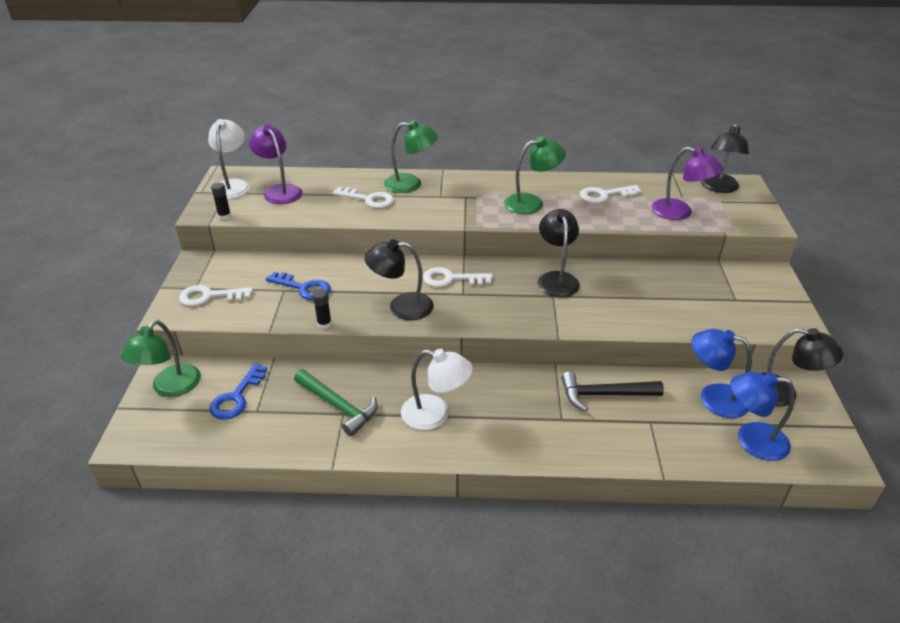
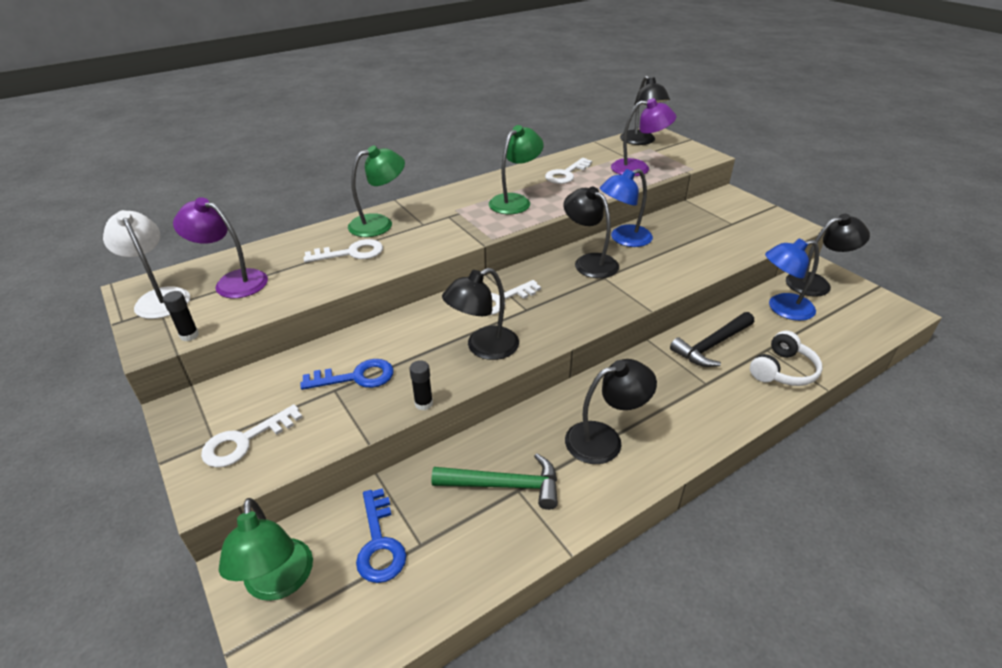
camera: 35 degrees left, 0 degrees up
white lamp [401,349,473,430] -> black lamp [565,359,657,464]
blue lamp [730,372,795,461] -> blue lamp moved to [600,169,653,247]
none -> white headphones [750,331,823,386]

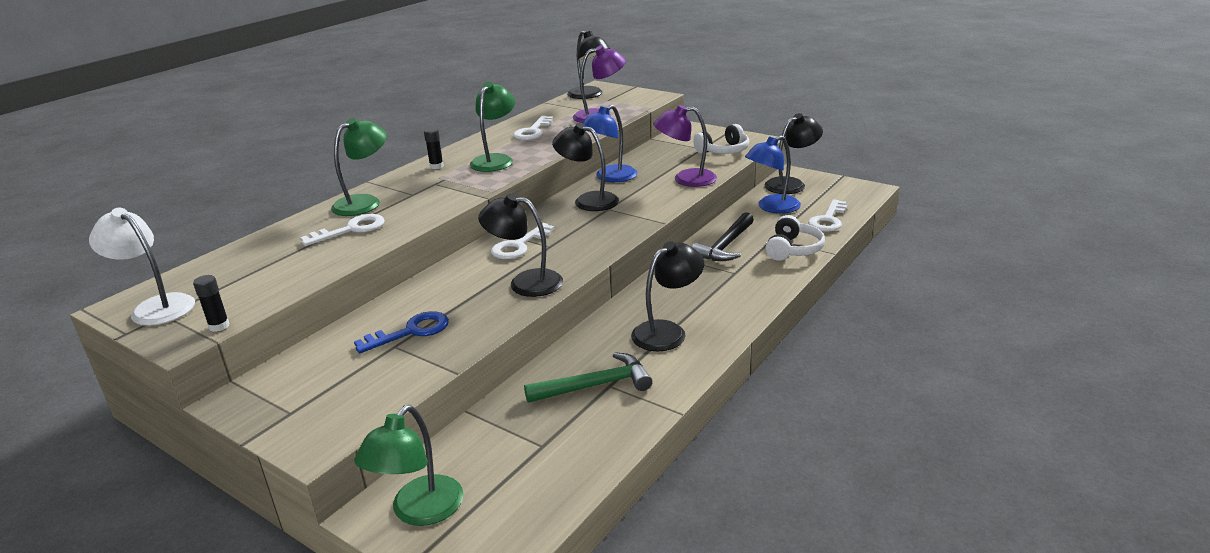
camera: 20 degrees left, 10 degrees down
purple lamp [173,197,268,298] -> purple lamp moved to [653,105,717,187]
white key [201,404,303,468] -> white key moved to [808,199,847,232]
green lamp [219,498,313,601] -> green lamp turned 60 degrees clockwise [354,405,463,526]
blue key [356,488,406,583] -> none
black glue stick [409,360,433,410] -> black glue stick moved to [424,128,444,169]
black lamp [442,268,519,360] -> black lamp turned 75 degrees clockwise [478,193,563,297]
none -> white headphones [693,124,749,154]

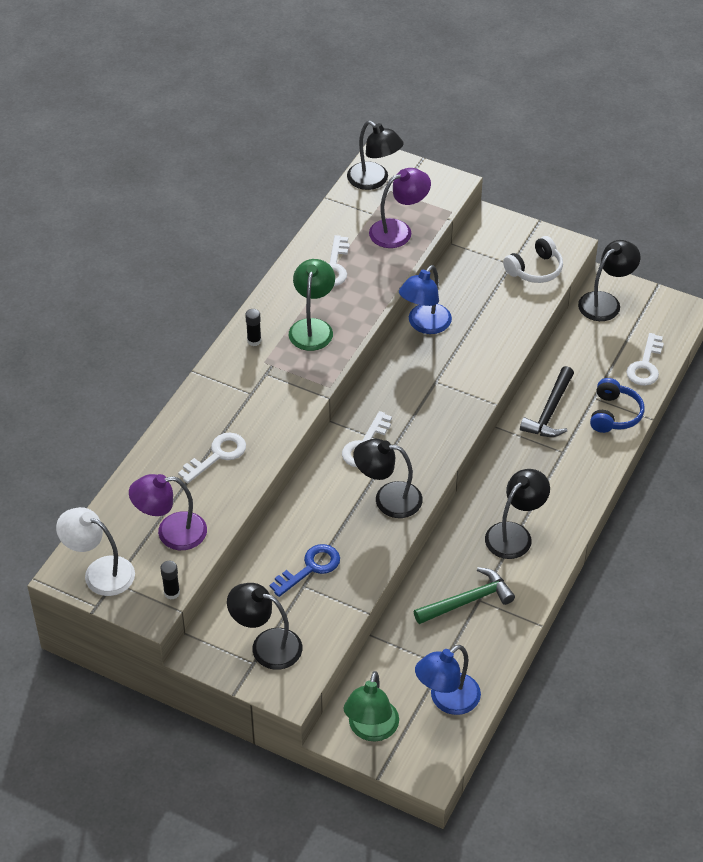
camera: 10 degrees left, 20 degrees up
green lamp [331,118,387,216] -> none
black lamp [552,123,619,211] -> black lamp moved to [227,583,302,670]
purple lamp [653,105,717,187] -> purple lamp moved to [129,474,207,550]
blue lamp [745,136,801,214] -> blue lamp moved to [415,645,481,715]
white headphones [765,215,825,261] -> blue headphones [590,378,644,433]

